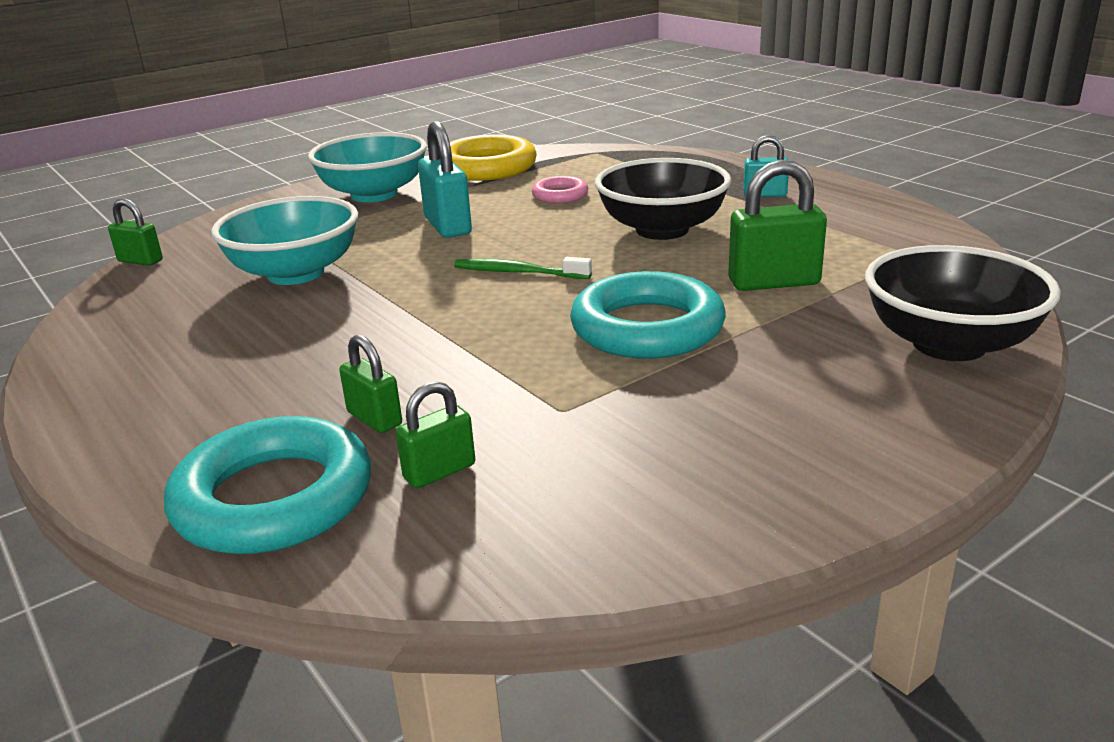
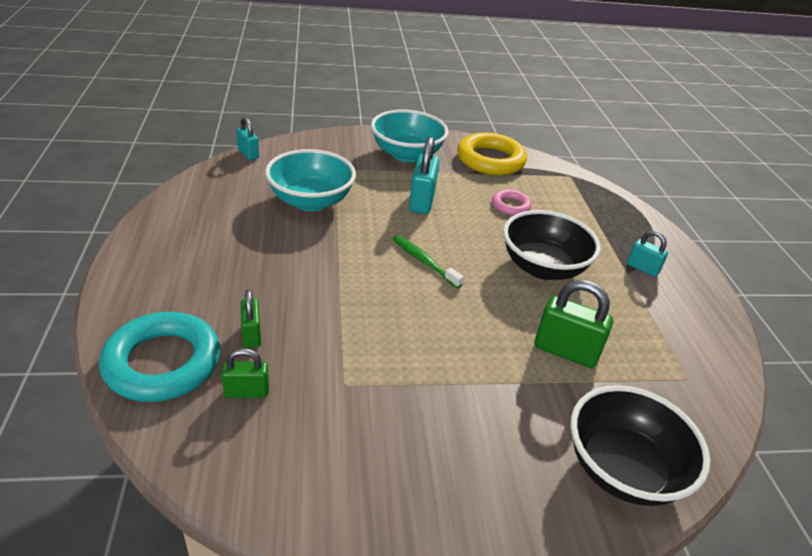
camera: 25 degrees right, 10 degrees up
green padlock [108,198,163,266] -> turquoise padlock [236,117,259,160]
turquoise ring [570,271,726,359] -> none

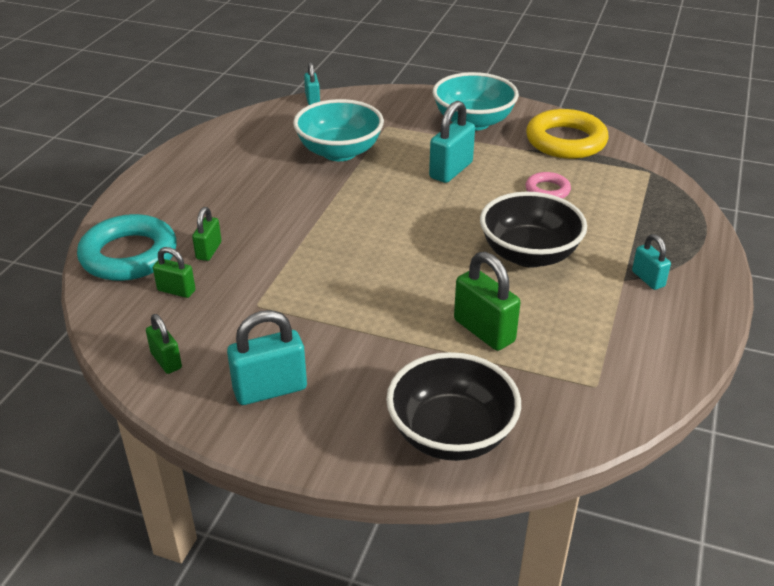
camera: 30 degrees right, 0 degrees up
green toothbrush [393,235,464,288] -> none
none -> green padlock [146,314,182,374]
none -> turquoise padlock [227,310,307,405]

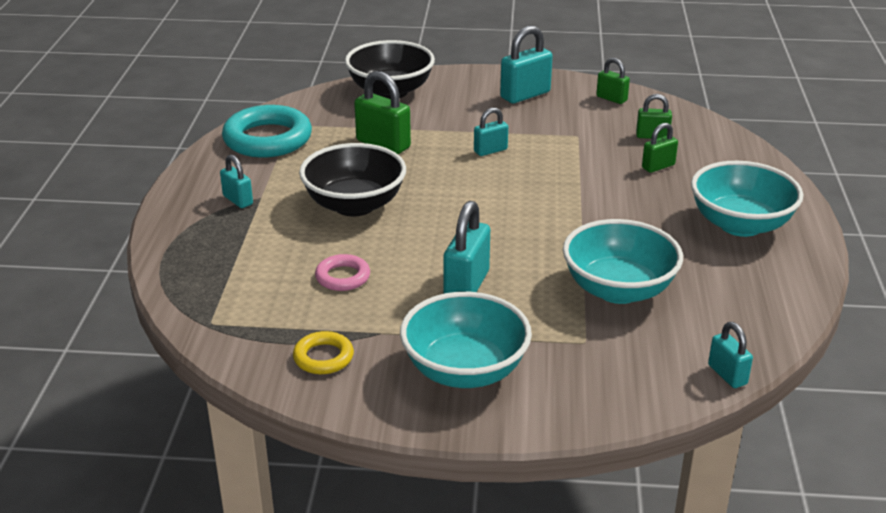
camera: 165 degrees right, 5 degrees down
turquoise ring [77,214,177,281] -> turquoise ring moved to [222,105,312,158]
green padlock [192,207,221,261] -> green padlock turned 60 degrees clockwise [642,123,678,173]
yellow ring [526,109,609,159] -> yellow ring [293,331,354,374], size x0.51
none -> turquoise padlock [474,107,508,156]
none -> turquoise bowl [691,161,803,237]

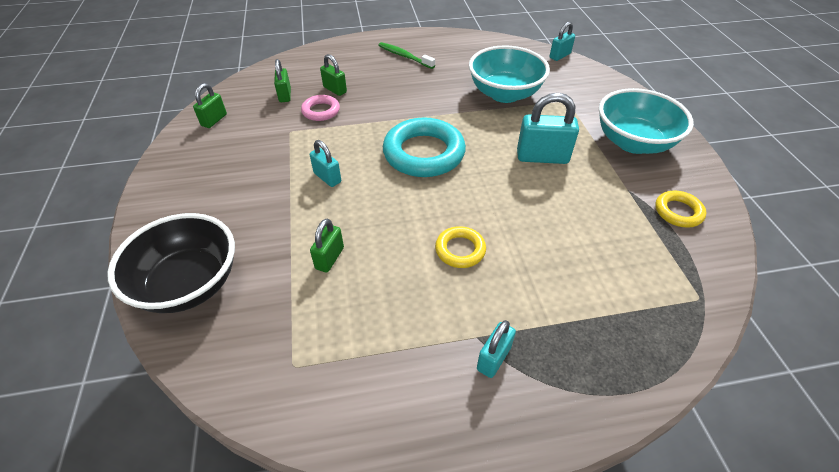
camera: 105 degrees left, 15 degrees up
turquoise ring [222,105,312,158] -> turquoise ring moved to [383,118,466,177]
black bowl [299,143,406,216] -> yellow ring [435,226,486,268]
pink ring [315,254,370,291] -> pink ring moved to [301,95,340,121]
green padlock [354,71,411,154] -> green padlock [310,219,344,272], size x0.60
turquoise padlock [500,26,553,103] -> none
turquoise bowl [691,161,803,237] -> green toothbrush [378,42,435,69]

